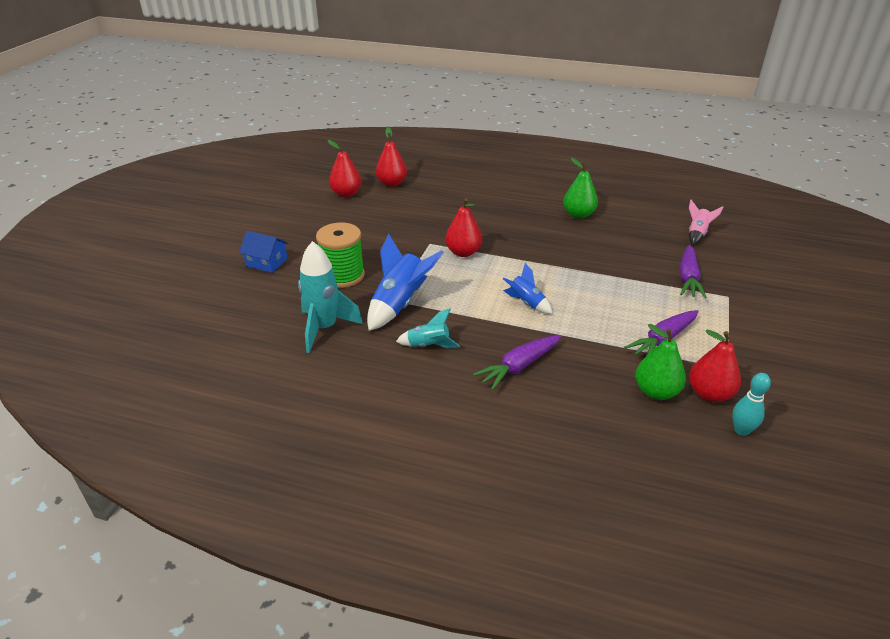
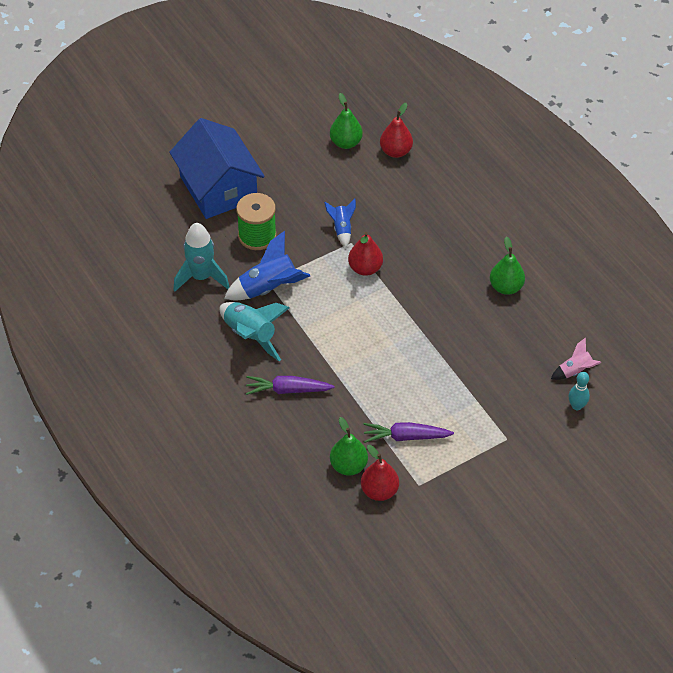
camera: 40 degrees right, 15 degrees up
blue house [239,231,289,273] -> blue house [170,118,265,219], size x2.28
red pear [328,140,361,197] -> green pear [330,93,363,149]
turquoise rocket [396,308,460,348] -> turquoise rocket [220,302,290,361], size x1.74
blue rocket [503,263,552,314] -> blue rocket moved to [324,199,356,248]
purple carrot [679,245,707,298] -> none
turquoise bowling pin [732,373,771,436] -> turquoise bowling pin moved to [569,372,590,410]

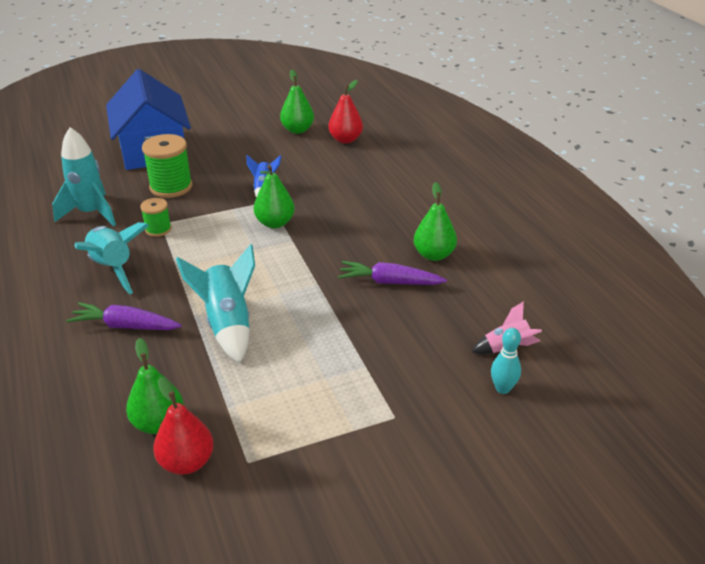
camera: 10 degrees right, 15 degrees down
blue rocket [224,231,310,301] -> green spool [140,198,171,237]
red pear [348,232,383,276] -> green pear [254,165,295,228]
purple carrot [363,422,454,443] -> purple carrot moved to [338,261,447,285]
none -> turquoise rocket [176,244,255,363]

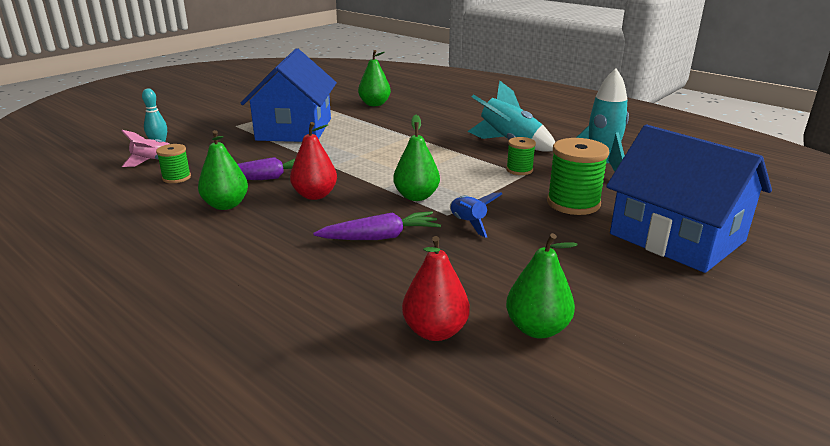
camera: 155 degrees right, 10 degrees down
purple carrot [66,302,182,330] -> purple carrot moved to [313,211,441,240]
red pear [153,377,214,475] -> red pear moved to [290,122,337,200]
turquoise rocket [176,244,255,363] -> none
none -> green spool [156,144,191,183]
none -> blue house [241,49,337,142]

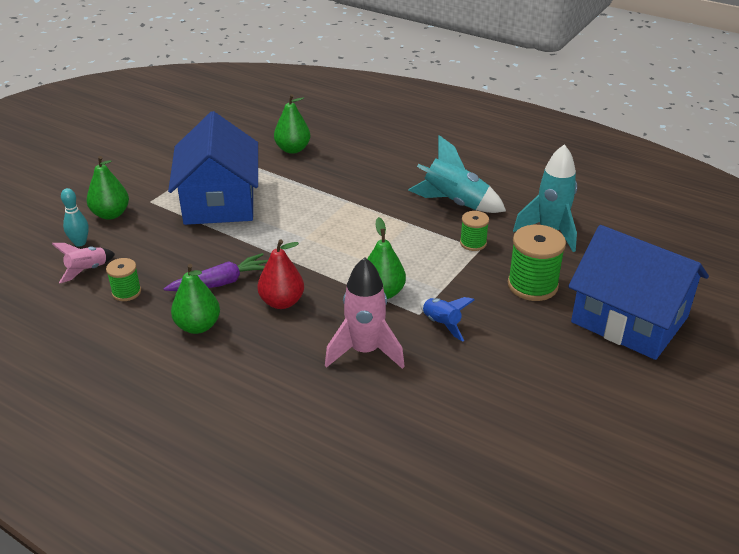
camera: 10 degrees left, 10 degrees up
purple carrot [313,211,441,240] -> pink rocket [325,257,405,369]
red pear [402,236,470,341] -> none
green pear [506,233,577,338] -> green pear moved to [87,156,129,220]

